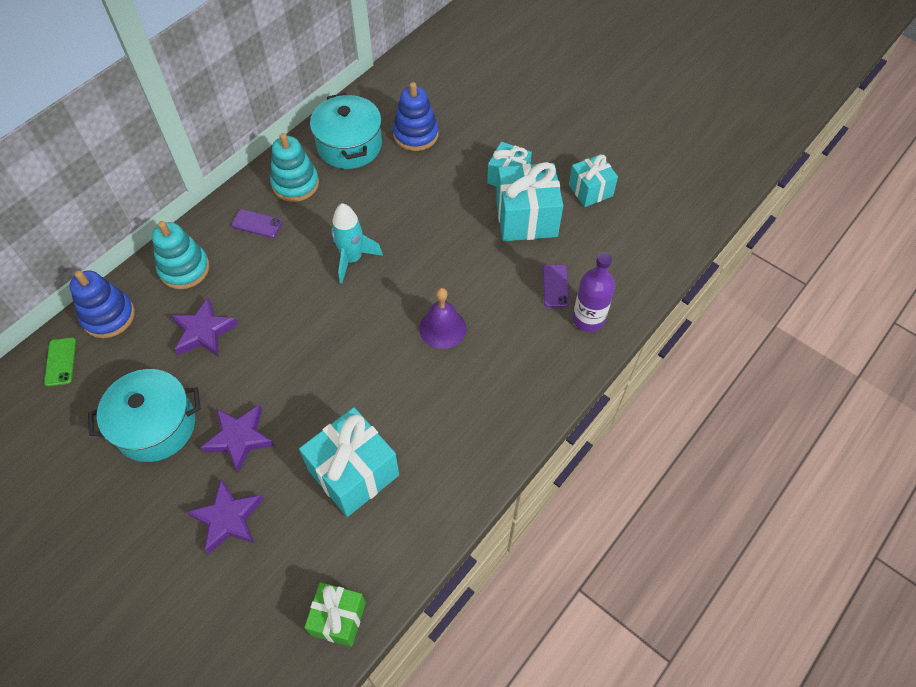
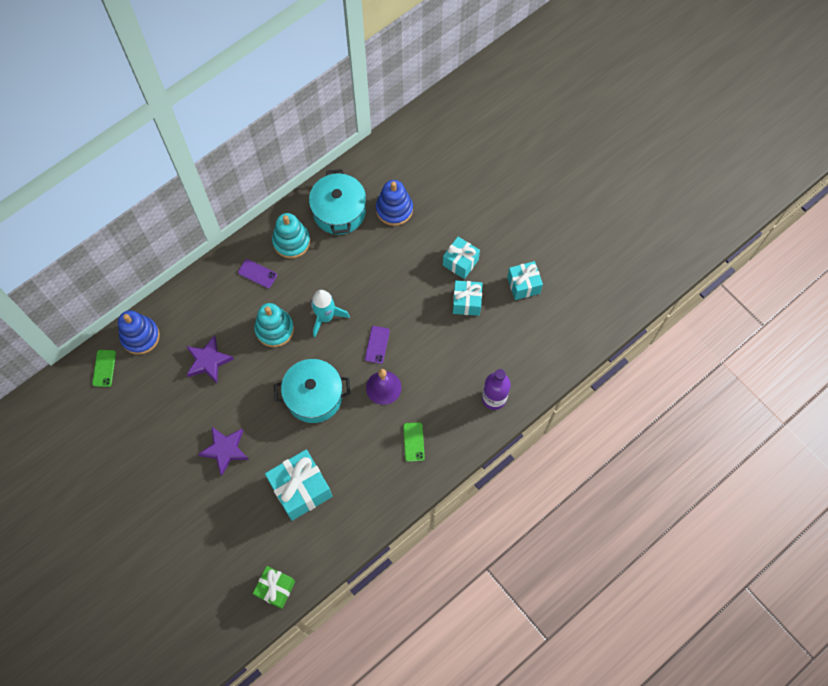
camera: 10 degrees right, 10 degrees up
turquoise pot [88,369,201,462] -> turquoise pot moved to [274,359,350,423]
turquoise stacking toy [152,221,209,289] -> turquoise stacking toy moved to [254,303,294,347]
purple star [187,479,264,554] -> none
turquoise gift [496,162,563,241] -> turquoise gift [453,281,483,316], size x0.62
purple phone [543,265,569,307] -> purple phone moved to [365,326,390,364]
none -> green phone [403,422,425,462]

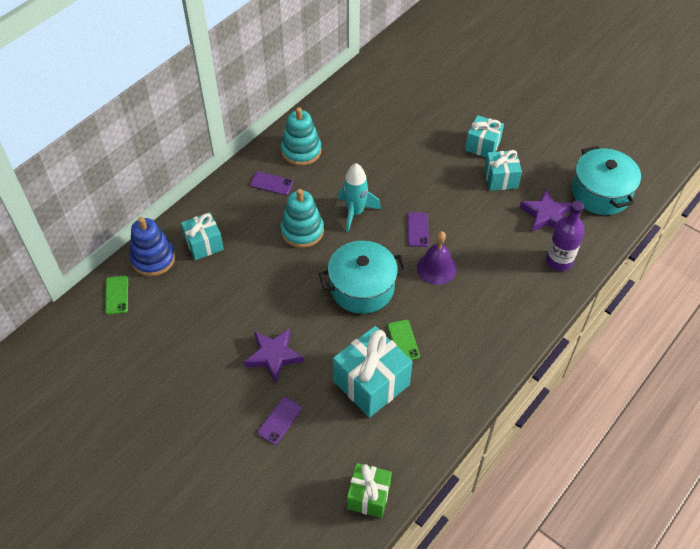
camera: 10 degrees left, 15 degrees down
purple star [186,335,234,383] -> purple star moved to [520,189,572,232]
turquoise pot [309,169,366,235] -> turquoise pot moved to [572,146,641,215]
blue stacking toy [376,180,413,226] -> none
green phone [403,422,425,462] -> green phone moved to [388,320,420,360]
turquoise gift [507,261,543,300] -> turquoise gift moved to [181,212,224,260]
none -> purple phone [257,397,302,445]

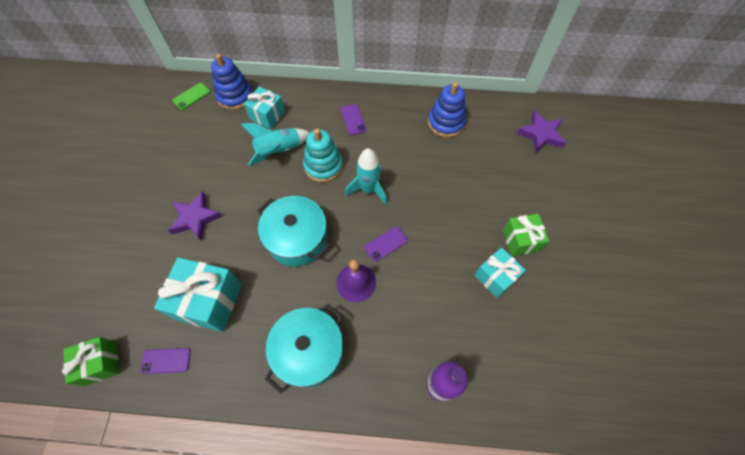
camera: 55 degrees right, 10 degrees up
purple phone [257,397,302,445] -> purple phone moved to [140,348,191,374]
turquoise stacking toy [281,107,322,166] -> none
green phone [388,320,420,360] -> none
turquoise gift [465,115,504,157] -> green gift [503,214,549,256]
purple star [520,189,572,232] -> purple star moved to [517,111,566,153]
turquoise pot [572,146,641,215] -> turquoise pot moved to [265,304,343,394]
none -> turquoise rocket [241,123,310,166]
none -> blue stacking toy [428,82,466,137]

